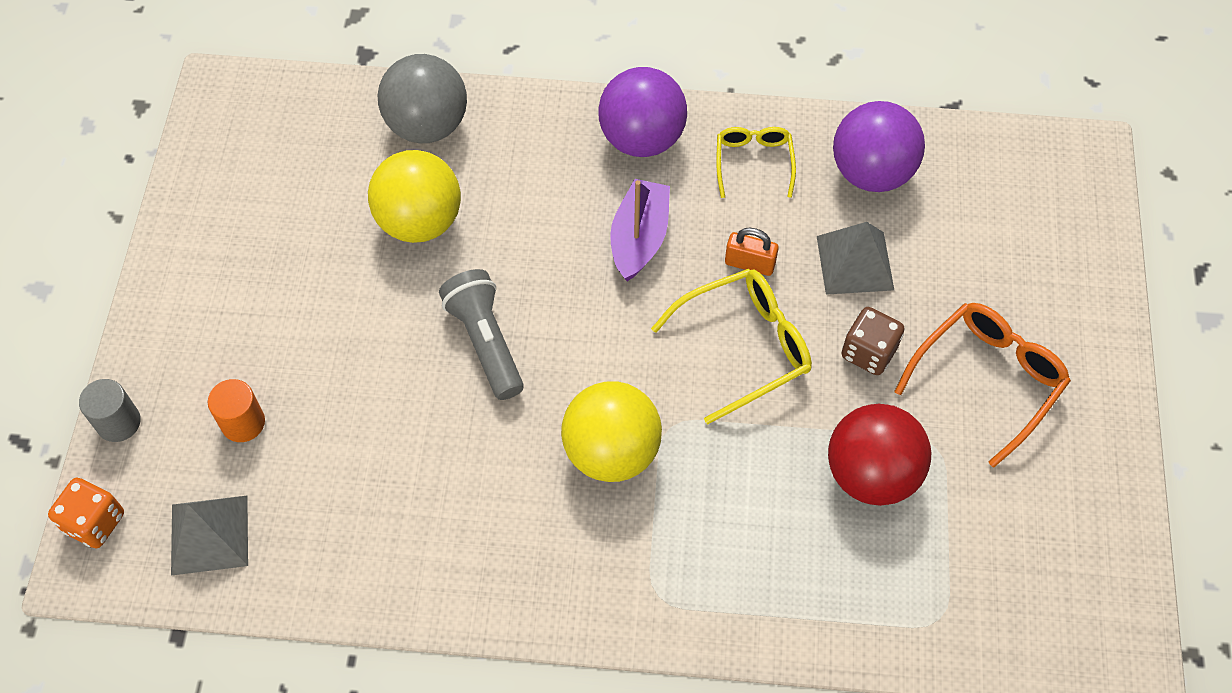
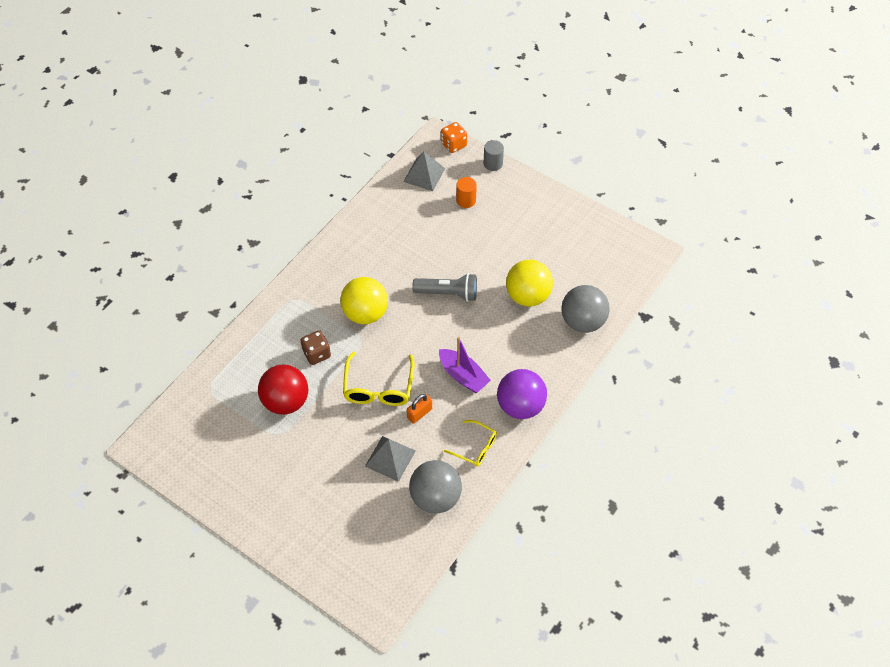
camera: 120 degrees right, 5 degrees down
purple ball [833,101,925,192] -> grey ball [409,460,462,514]
brown dice [841,307,905,375] -> brown dice moved to [300,330,331,365]
orange glasses [894,303,1071,468] -> none

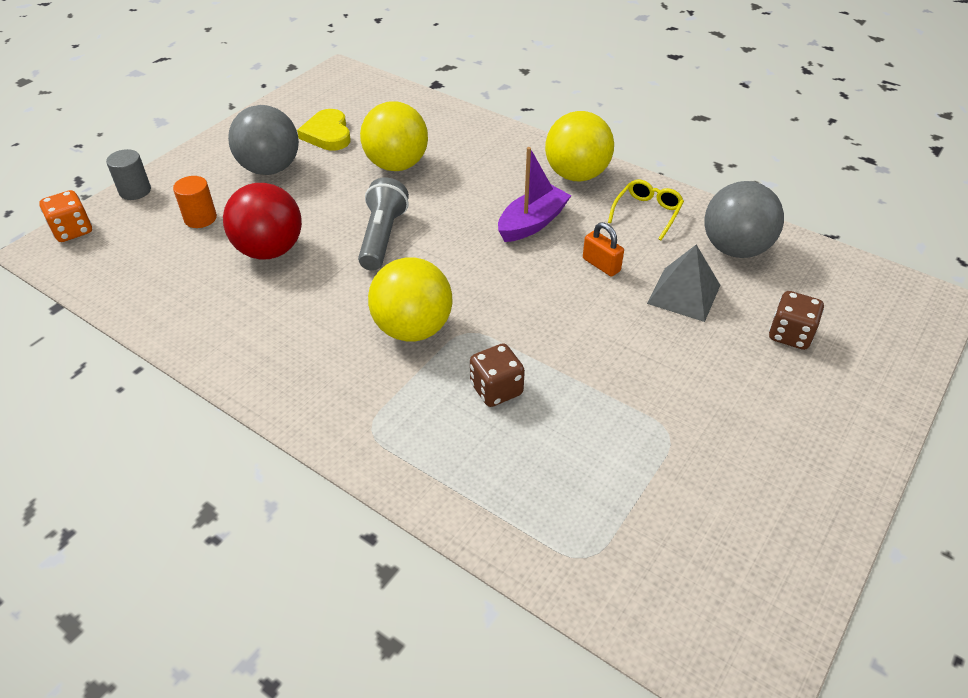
camera: 90 degrees left, 10 degrees down
red ball [258,365,308,415] -> red ball moved to [223,183,302,259]
yellow glasses [343,351,414,406] -> none
grey pyramid [403,151,445,191] -> none
purple ball [497,369,547,419] -> yellow ball [545,111,614,182]
grey ball [561,285,610,333] -> grey ball moved to [228,105,299,175]
none -> yellow heart [297,109,351,151]
none -> brown dice [769,291,824,350]

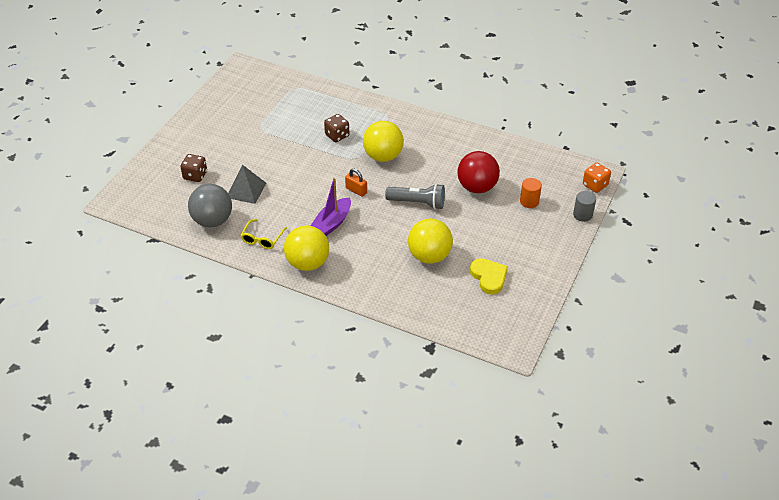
camera: 170 degrees right, 0 degrees up
grey ball [228,105,299,175] -> none
grey flashlight [358,177,409,271] -> grey flashlight turned 75 degrees counterclockwise [385,183,445,210]
orange padlock [583,222,624,277] -> orange padlock moved to [345,169,367,197]

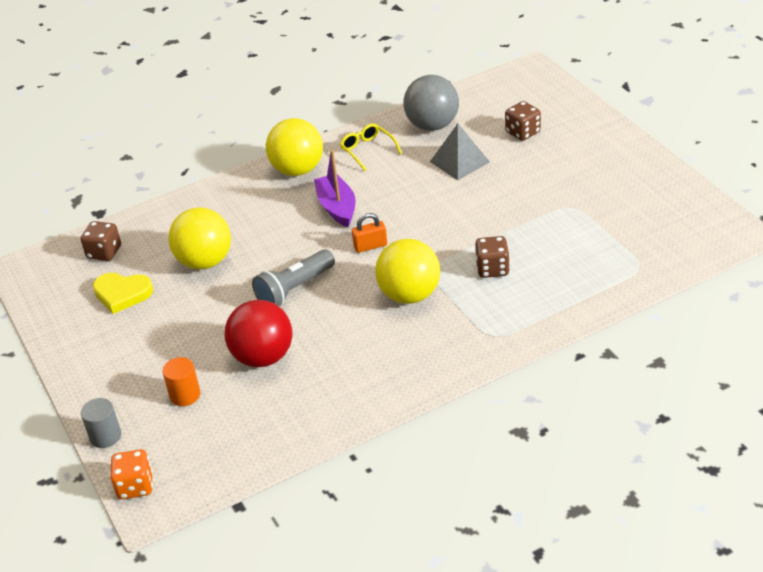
camera: 130 degrees right, 5 degrees down
none -> brown dice [81,221,121,261]

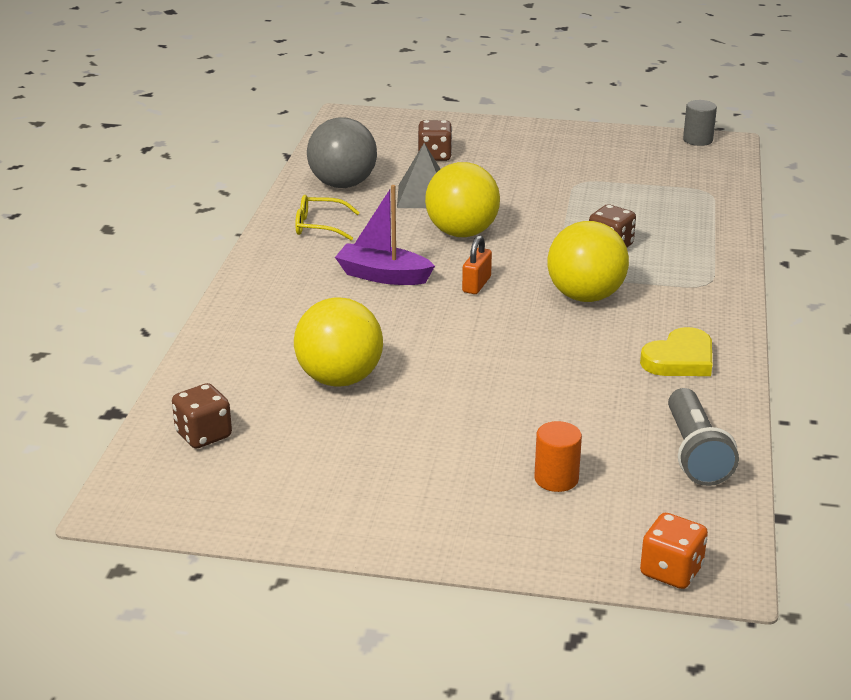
camera: 55 degrees left, 10 degrees down
grey cylinder [81,398,121,448] -> grey cylinder moved to [683,100,717,146]
yellow heart [93,273,153,314] -> yellow heart moved to [640,327,712,376]
red ball [224,300,293,367] -> none
grey flashlight [252,249,335,306] -> grey flashlight moved to [668,388,739,486]
yellow ball [266,118,323,176] -> yellow ball moved to [425,162,500,237]

